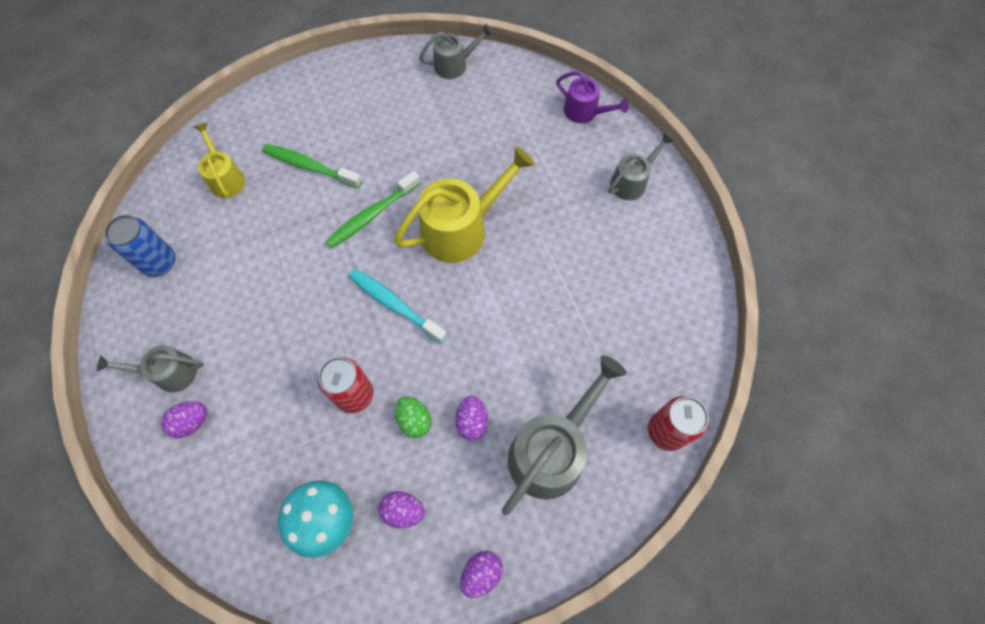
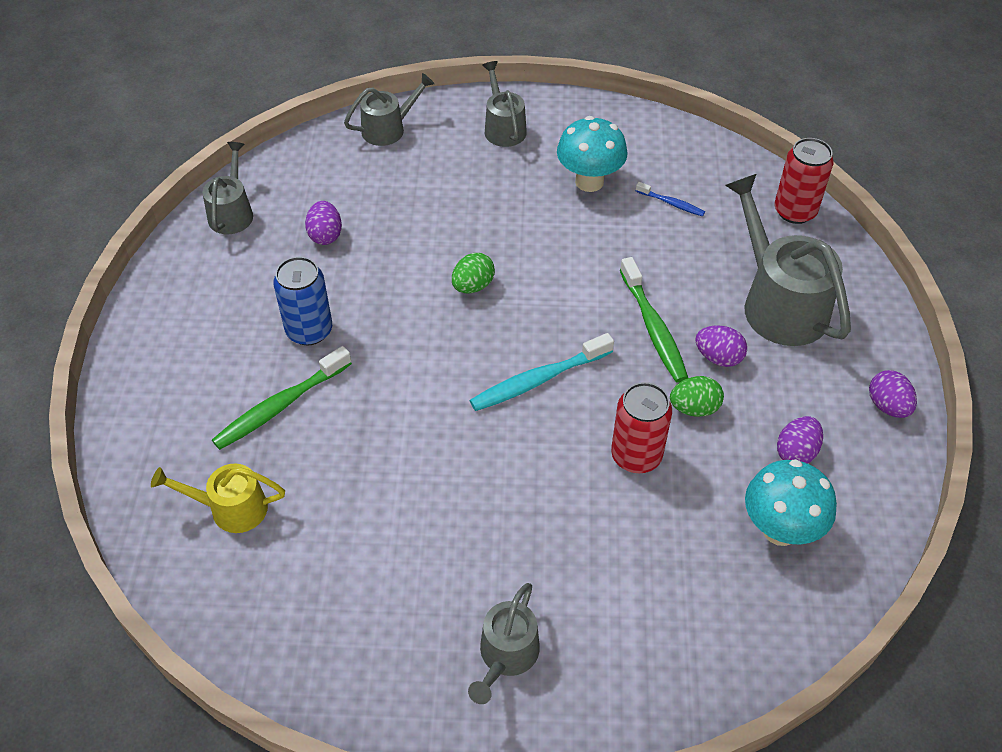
camera: 65 degrees left, 15 degrees down
blue can [104,215,175,277] -> blue can moved to [273,257,332,345]
purple egg [161,401,207,438] -> purple egg moved to [305,201,342,245]
green toothbrush [326,171,421,248] -> green toothbrush moved to [620,257,688,383]
yellow watering can [394,146,535,263] -> green egg [452,253,495,293]
purple watering can [556,71,629,123] -> grey watering can [344,73,434,146]
none -> turquoise mushroom [557,116,628,192]
none -> blue toothbrush [636,182,705,217]

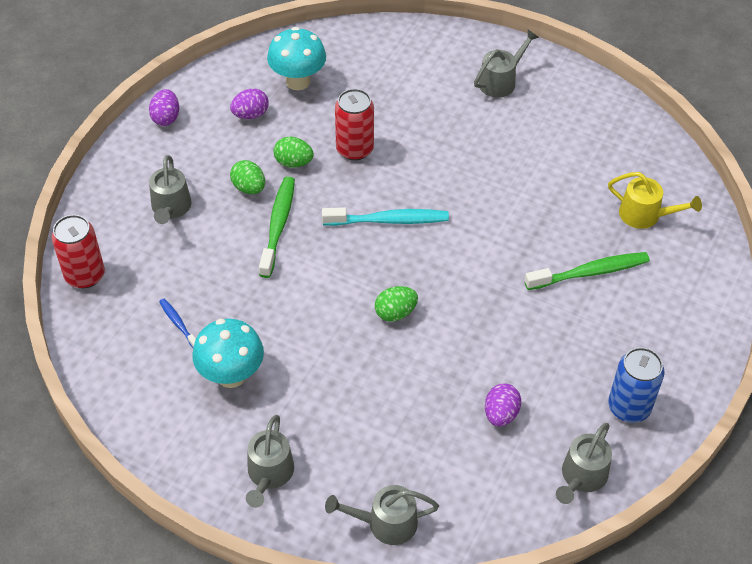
camera: 155 degrees left, 0 degrees up
blue can [273,257,332,345] -> blue can moved to [608,347,665,423]
purple egg [695,326,747,367] -> green egg [230,160,265,194]
grey watering can [725,174,851,346] -> grey watering can [149,155,192,224], size x0.57

